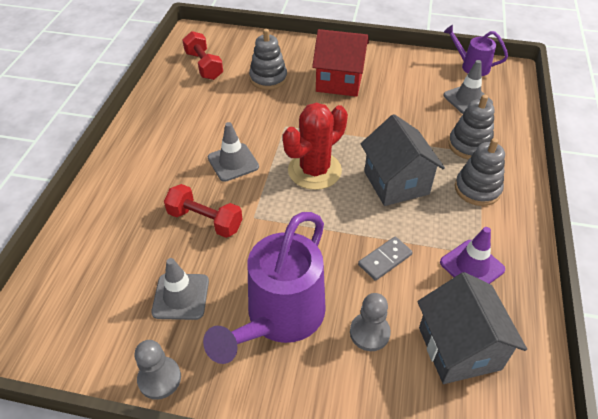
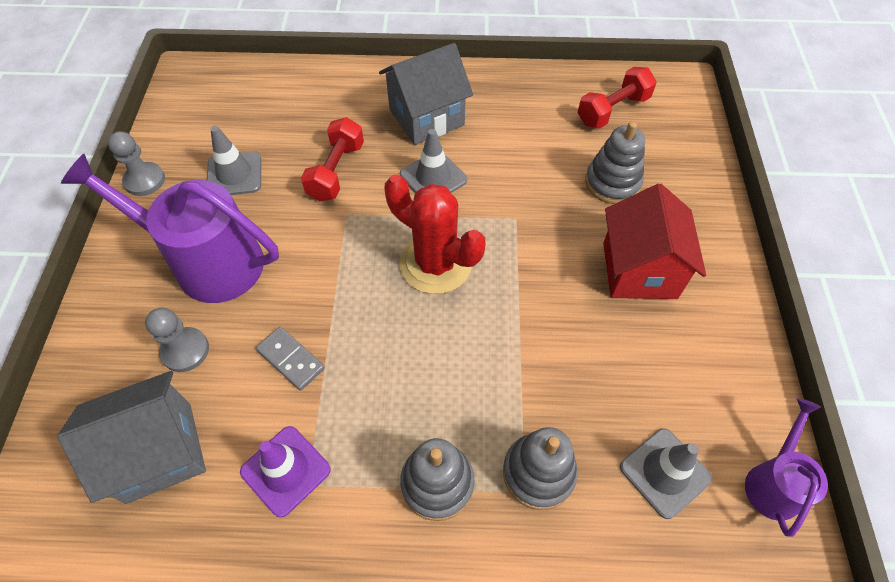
camera: 80 degrees right, 10 degrees up
grey house [360,114,445,206] -> grey house moved to [379,43,473,145]

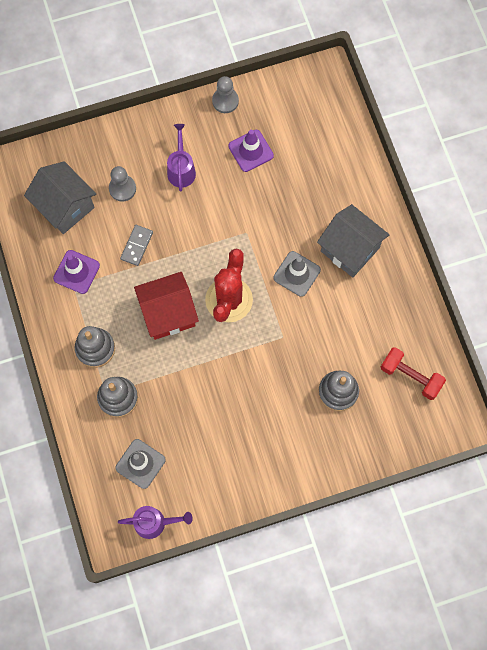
camera: 70 degrees right, 15 degrees up
purple watering can [61,154,279,303] -> purple watering can [167,124,196,192], size x0.53
grey traffic cone [207,126,261,195] -> purple traffic cone [228,130,274,172]
red dumbbell [301,117,364,201] -> none
red house [603,184,706,299] -> red house moved to [134,272,199,340]

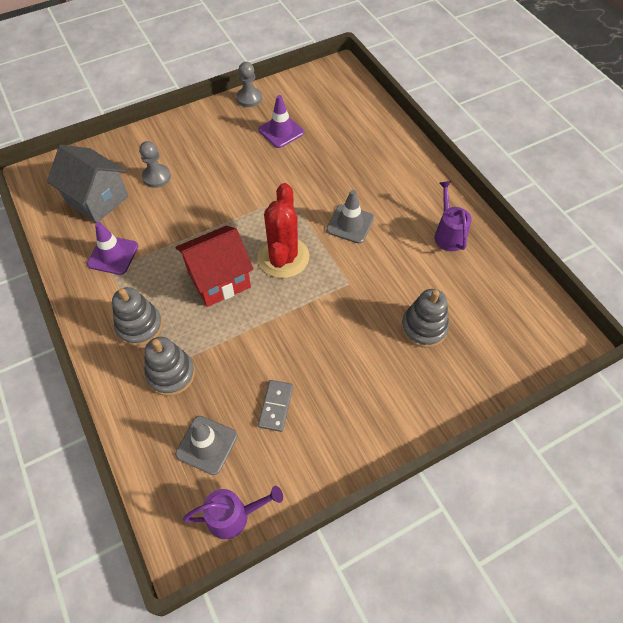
camera: 10 degrees left, 15 degrees down
grey domino [120,225,153,266] -> grey domino moved to [258,380,293,432]
purple watering can [167,124,196,192] -> purple watering can moved to [434,181,472,251]
grey house [317,204,389,278] -> none
red dumbbell [381,347,446,400] -> none

